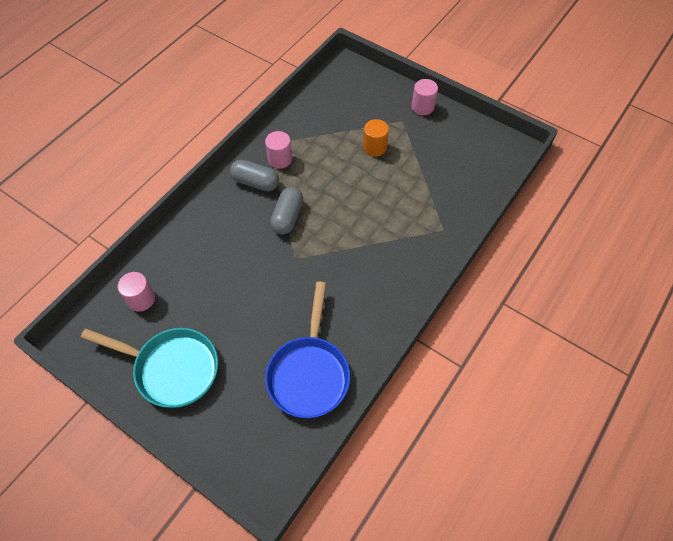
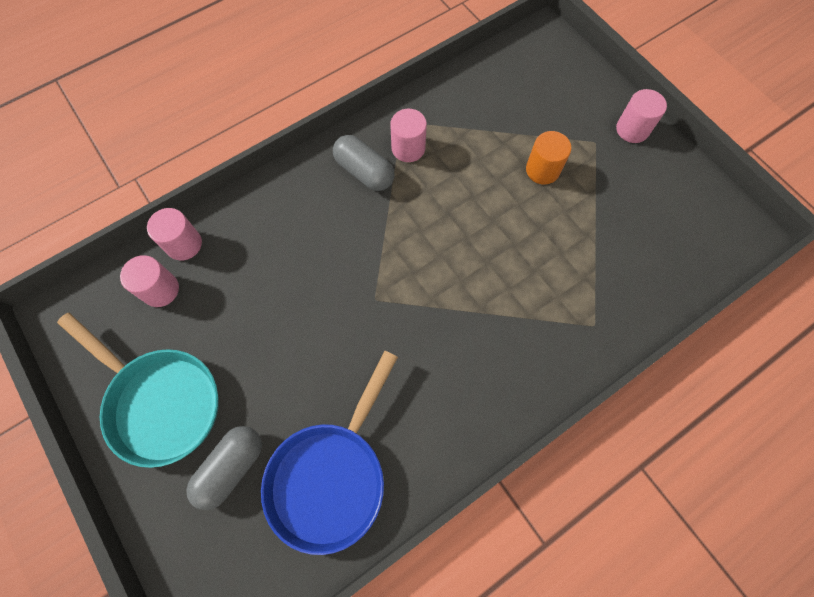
camera: 20 degrees right, 10 degrees up
grey capsule [270,187,303,234] -> grey capsule moved to [187,426,262,510]
none -> pink cylinder [147,208,202,260]

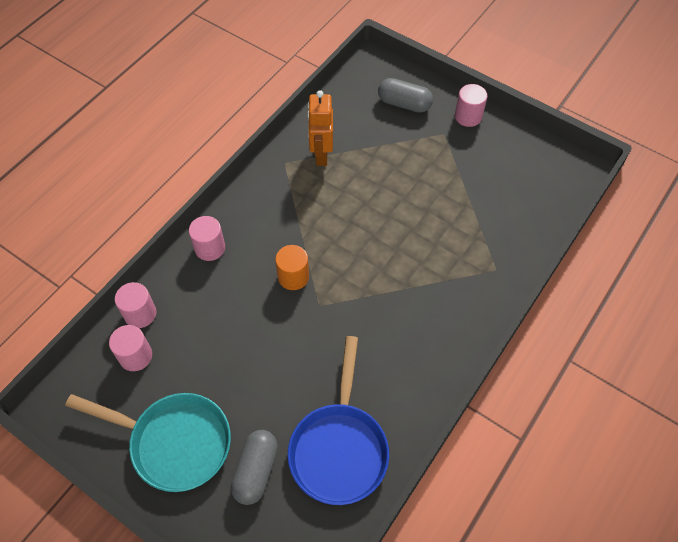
camera: 20 degrees left, 10 degrees down
grey capsule [333,135,395,191] -> grey capsule moved to [378,78,433,113]
pink cylinder [390,109,427,162] -> pink cylinder moved to [189,216,225,261]
orange cylinder [526,131,571,185] -> orange cylinder moved to [275,245,309,290]
none -> orange robot [307,90,333,166]

